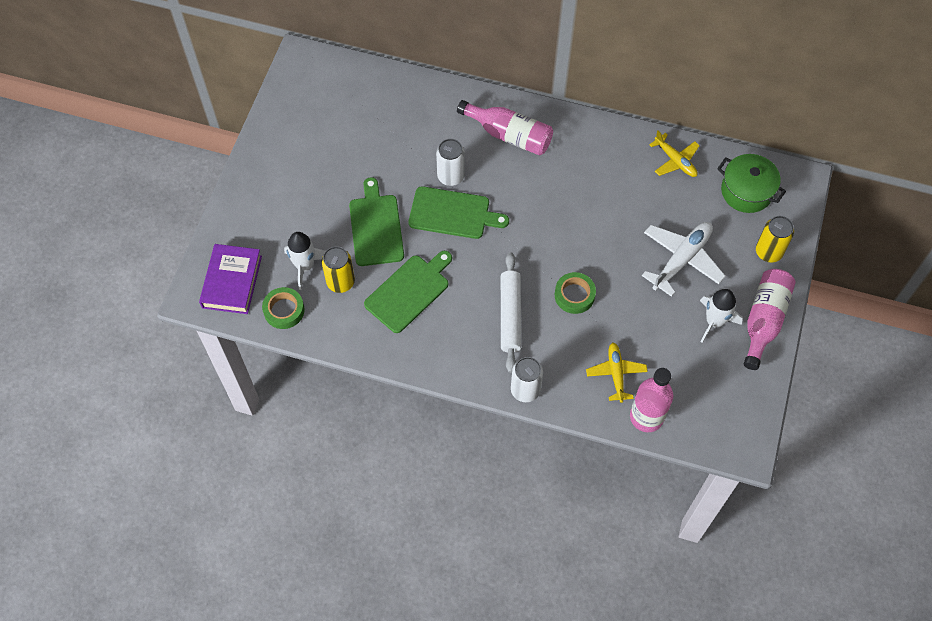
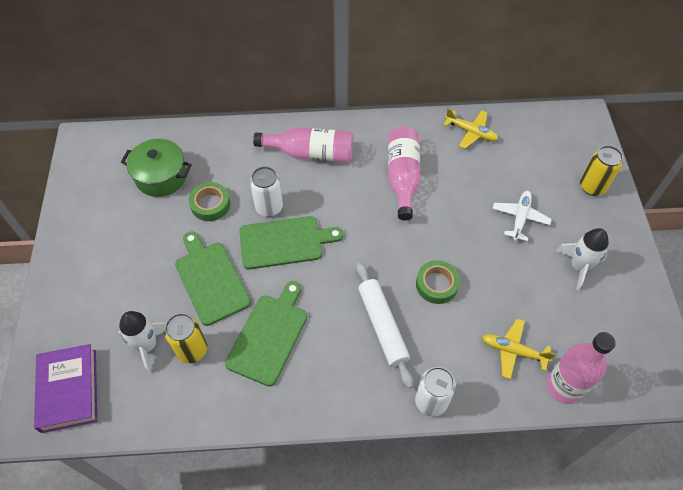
camera: 20 degrees left, 5 degrees down
green tape [262,287,305,329] -> green tape moved to [189,182,230,221]
yellow plane [586,343,648,403] -> yellow plane turned 45 degrees counterclockwise [482,319,555,379]
white plane [642,222,725,297] -> white plane [492,191,552,241], size x0.64
green pot [717,154,786,213] -> green pot moved to [121,139,192,197]
pink bottle [744,269,796,370] -> pink bottle moved to [388,126,421,221]

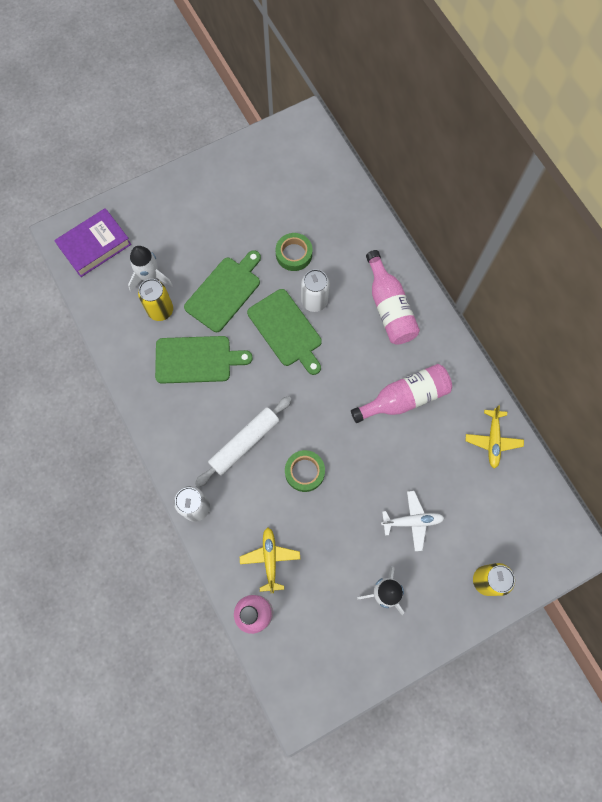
camera: 65 degrees right, 15 degrees up
green pot [121,139,192,197] -> none

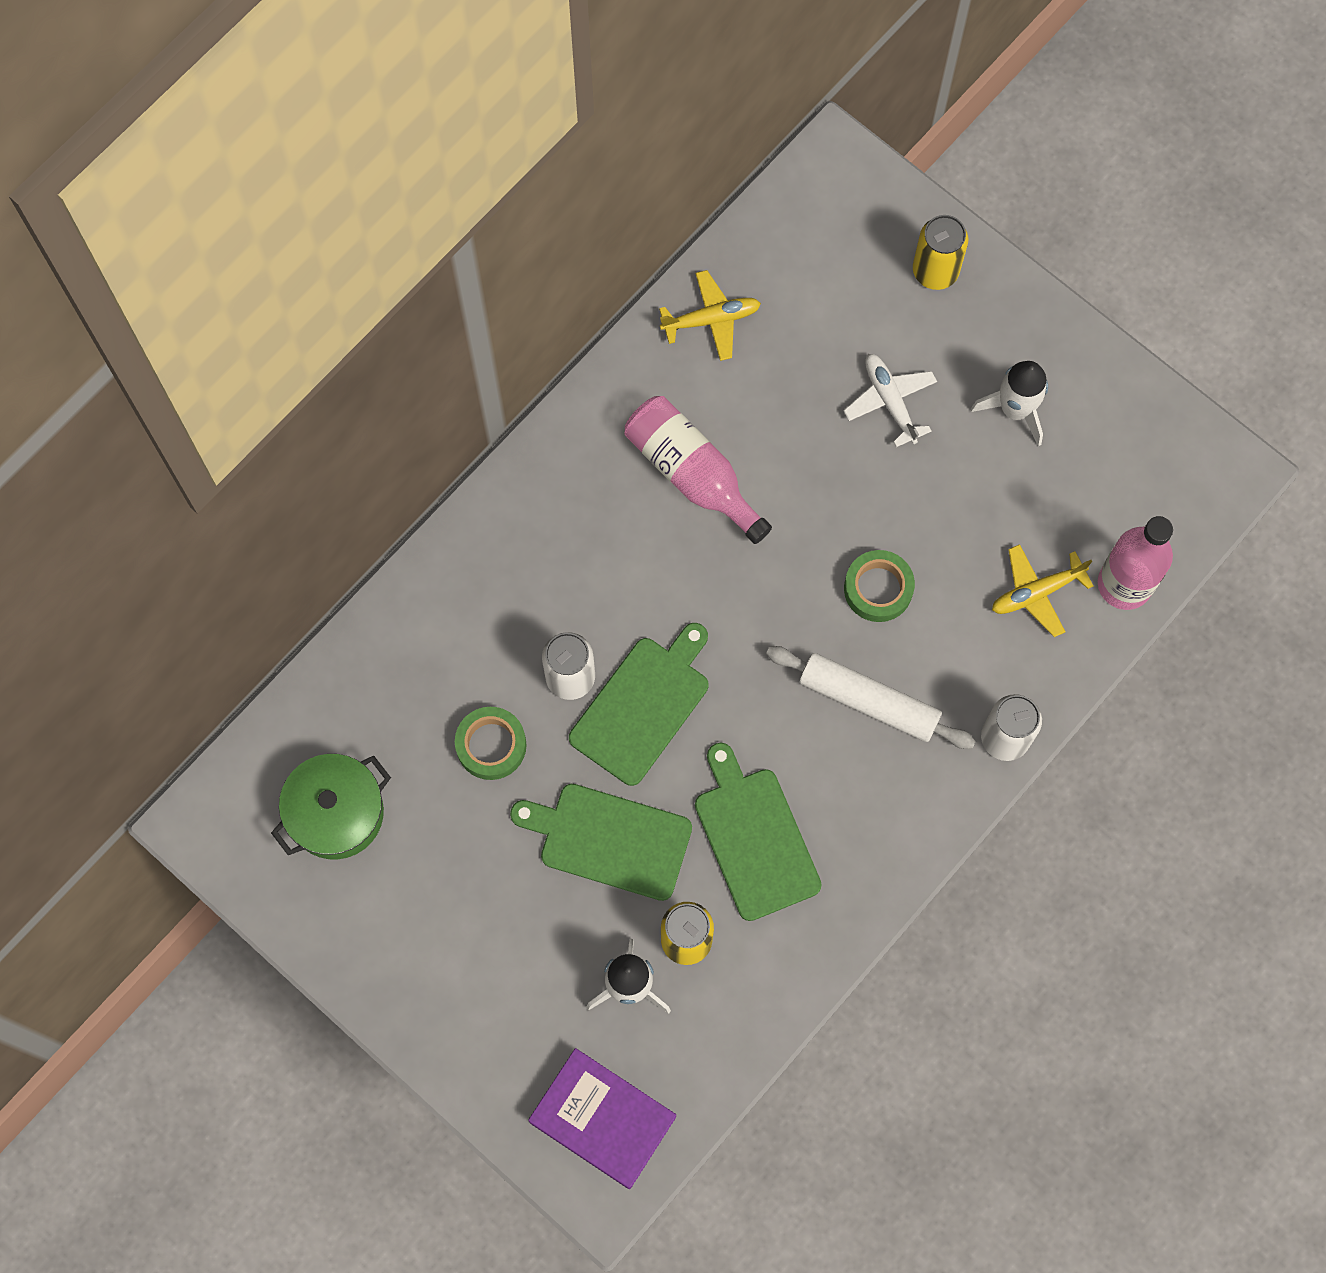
camera: 110 degrees left, 0 degrees up
pink bottle [366,250,420,344] -> none
none -> green pot [271,754,391,860]

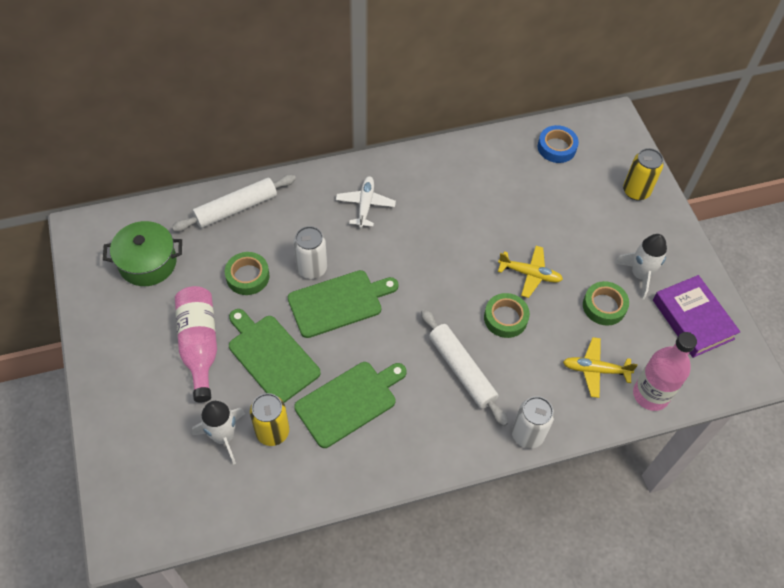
camera: 30 degrees right, 15 degrees down
purple book [528,1048,676,1189] -> purple book moved to [653,275,740,358]
pink bottle [625,396,772,544] -> pink bottle moved to [175,286,217,402]
yellow plane [659,270,761,361] -> yellow plane moved to [498,246,563,298]
green cutting board [695,743,822,921] -> green cutting board turned 45 degrees clockwise [294,362,407,448]
white plane [844,354,937,447] -> white plane moved to [336,176,396,228]
none -> white rolling pin [172,175,296,232]
none -> blue tape [538,125,579,163]
none -> green tape [583,281,629,326]

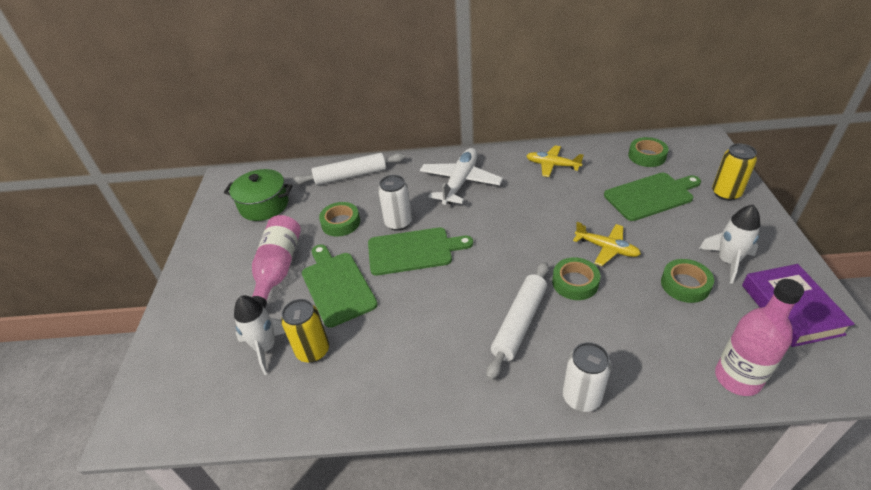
camera: 20 degrees right, 15 degrees down
green cutting board [294,362,407,448] -> green cutting board moved to [604,173,701,221]
white plane [336,176,396,228] -> white plane [420,148,503,205], size x1.57
white rolling pin [421,309,508,426] -> white rolling pin turned 45 degrees clockwise [487,262,549,380]
blue tape [538,125,579,163] -> green tape [628,137,669,167]
yellow plane [563,337,638,398] -> yellow plane moved to [527,145,584,177]

